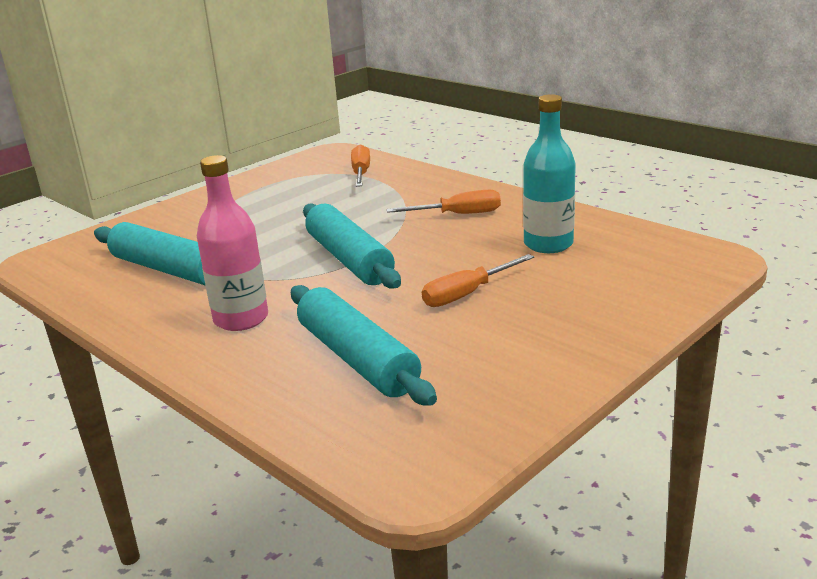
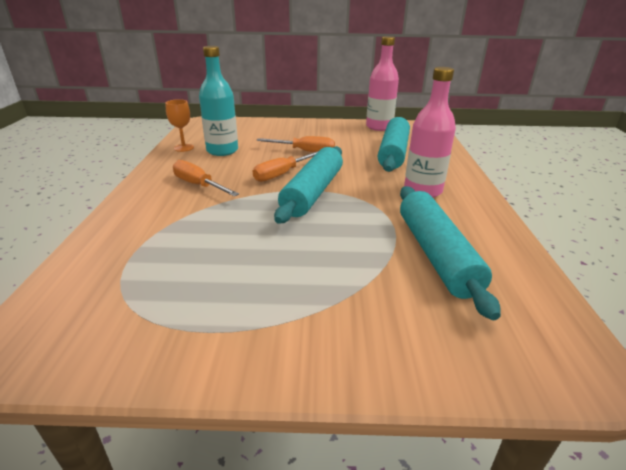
camera: 135 degrees left, 5 degrees up
orange screwdriver [351,145,370,187] -> orange screwdriver moved to [253,151,318,182]
none -> orange goblet [165,99,194,152]
none -> pink bottle [366,36,399,131]

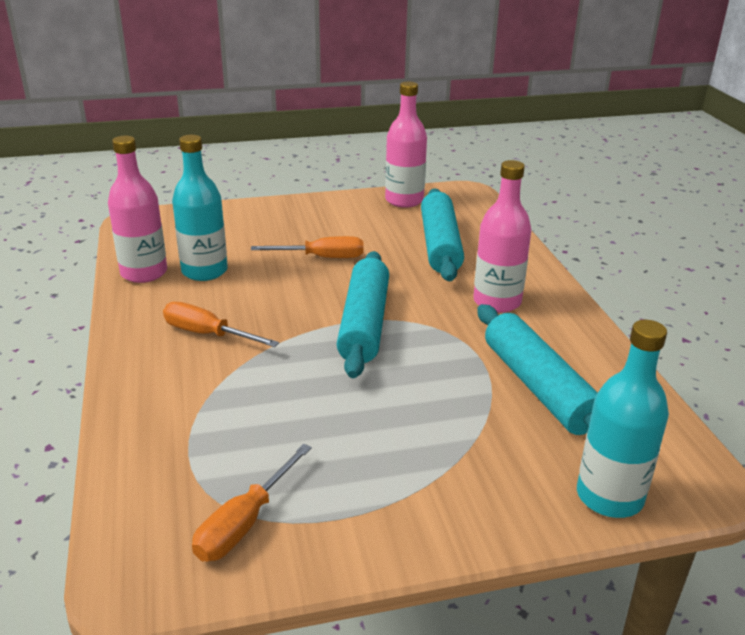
camera: 15 degrees left, 0 degrees up
orange goblet [165,99,194,152] -> pink bottle [108,136,167,283]
orange screwdriver [253,151,318,182] -> orange screwdriver moved to [192,444,312,562]
none -> turquoise bottle [577,320,669,518]

